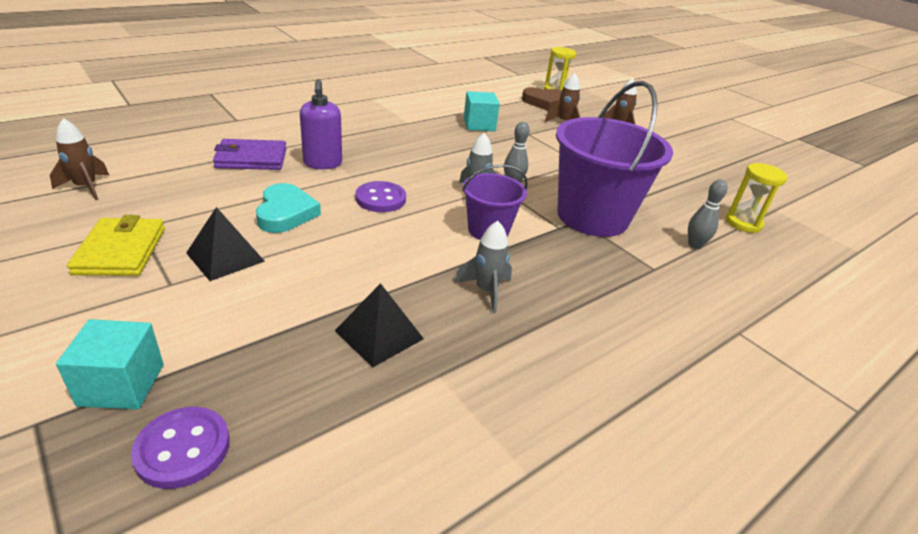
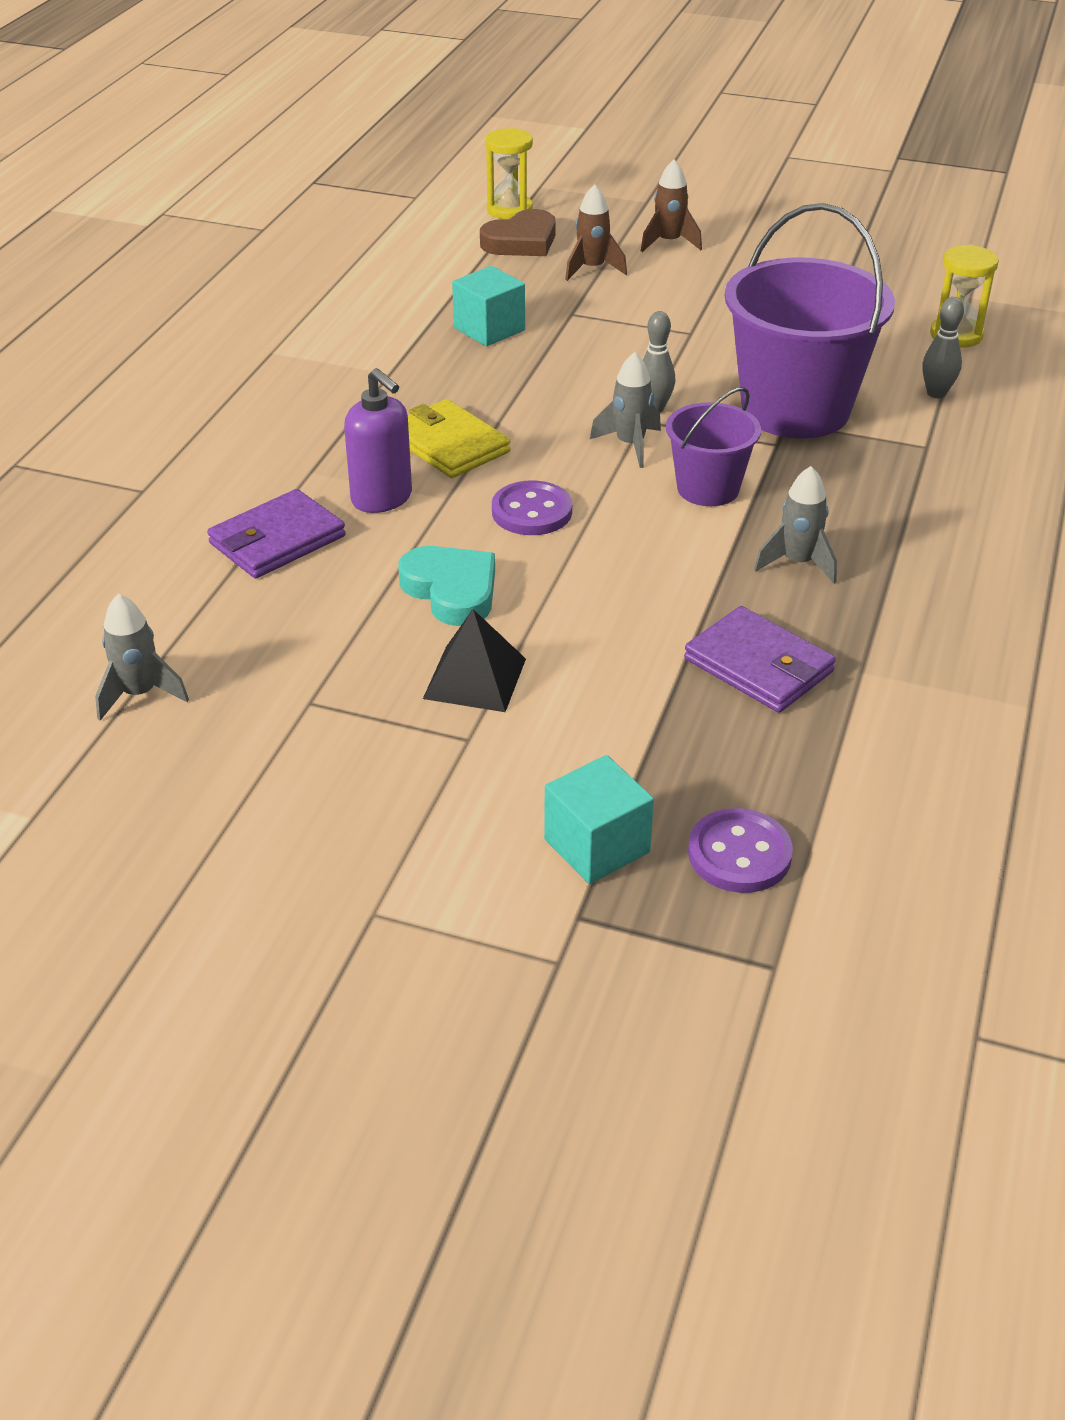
camera: 30 degrees left, 5 degrees up
brown rocket [50,118,109,200] -> grey rocket [95,594,189,721]
yellow wallet [67,215,165,276] -> yellow wallet moved to [408,399,510,478]
black pyramid [335,283,424,368] -> purple wallet [684,606,836,713]

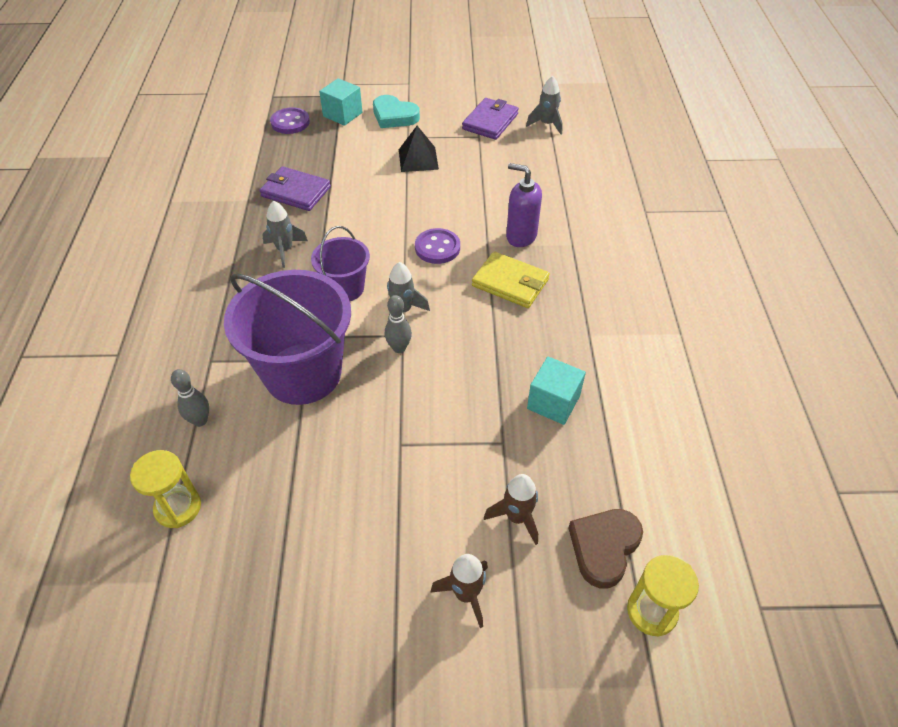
camera: 160 degrees right, 10 degrees up
purple wallet [207,489,345,578] -> purple wallet moved to [462,98,519,140]
turquoise heart [398,546,495,626] -> turquoise heart moved to [373,95,420,128]

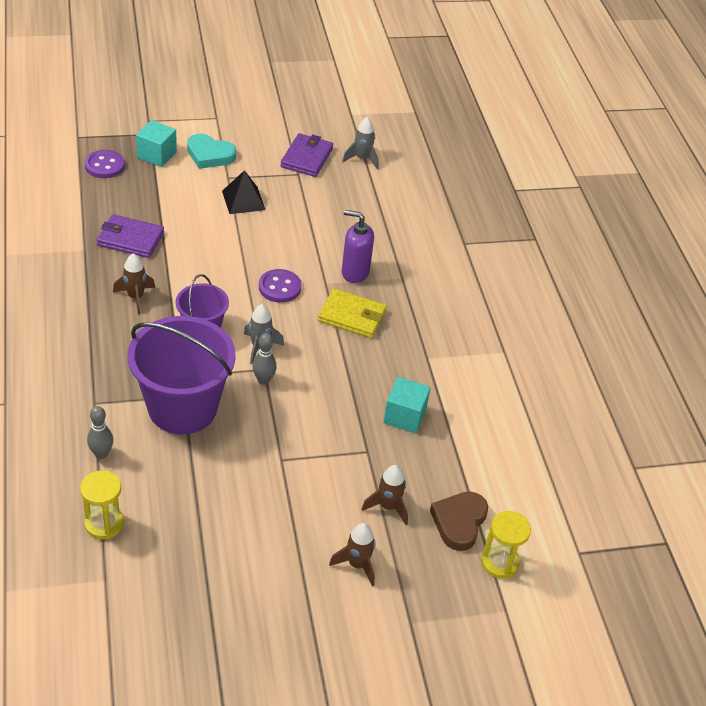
camera: 15 degrees left, 5 degrees down
grey rocket [262,201,308,268] -> brown rocket [113,253,155,314]

